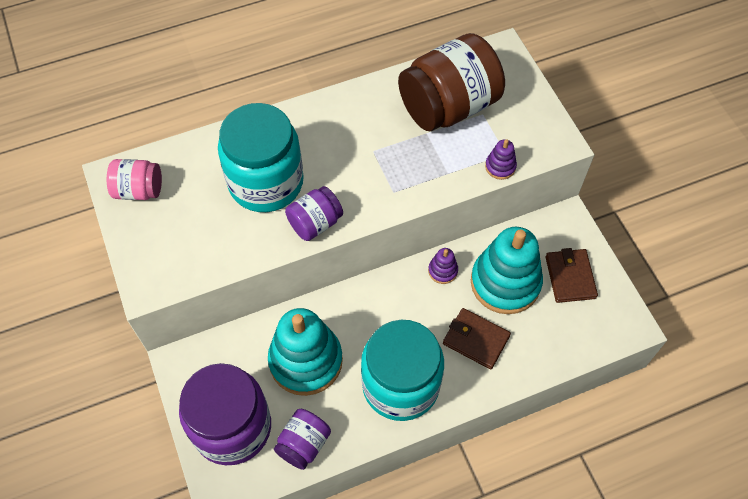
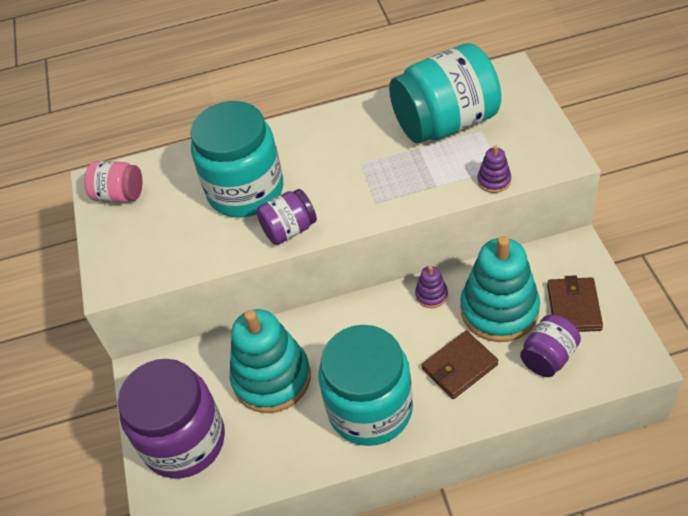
camera: 15 degrees right, 10 degrees down
purple jar [274,409,331,470] -> purple jar moved to [520,315,581,377]
brown jar [398,33,505,131] -> turquoise jar [389,43,501,143]
brown wallet [443,308,511,369] -> brown wallet turned 75 degrees counterclockwise [422,331,498,399]

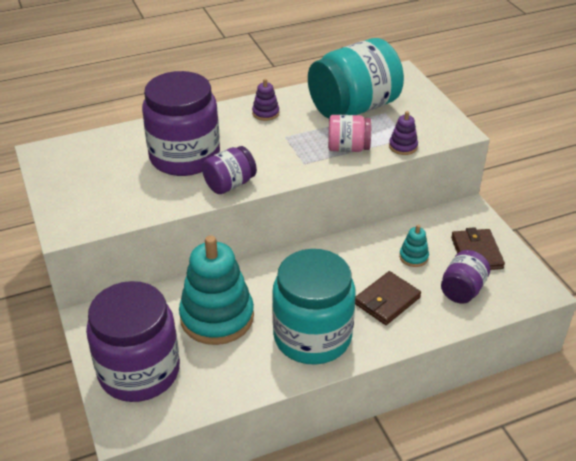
camera: 15 degrees left, 10 degrees down
pink jar [84,161,142,203] -> pink jar moved to [328,115,371,152]
turquoise jar [190,101,283,218] -> purple jar [142,71,220,176]
purple stacking toy [415,266,448,308] -> purple stacking toy moved to [252,79,279,121]
turquoise stacking toy [460,236,540,342] -> turquoise stacking toy [399,225,429,267], size x0.43

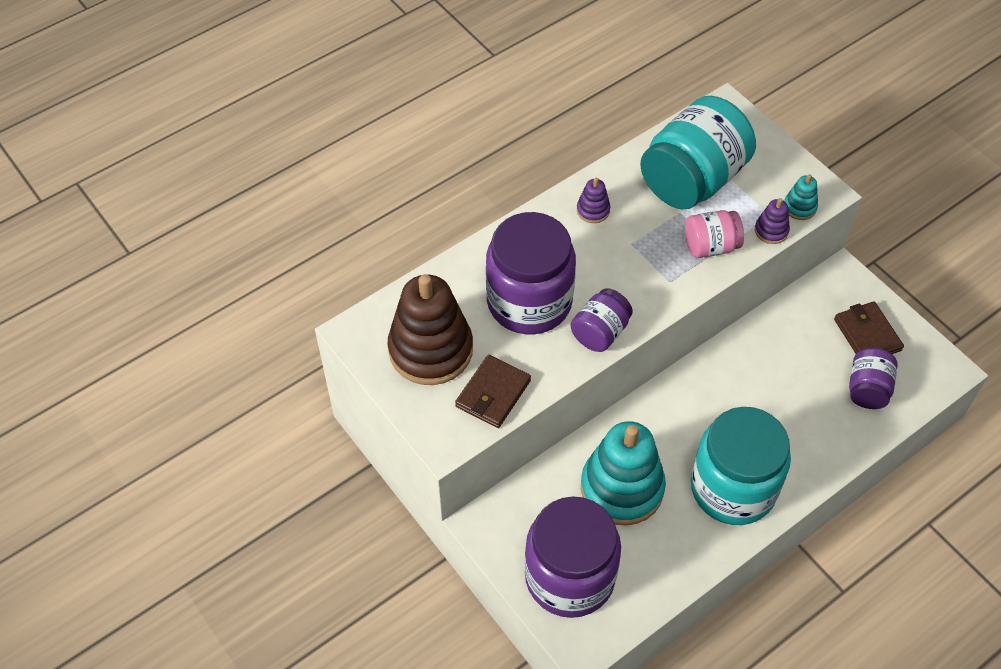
camera: 15 degrees left, 15 degrees up
brown wallet [355,271,421,325] -> brown wallet moved to [455,355,531,428]
turquoise stacking toy [399,225,429,267] -> turquoise stacking toy moved to [784,174,818,220]
none -> brown stacking toy [388,274,473,385]

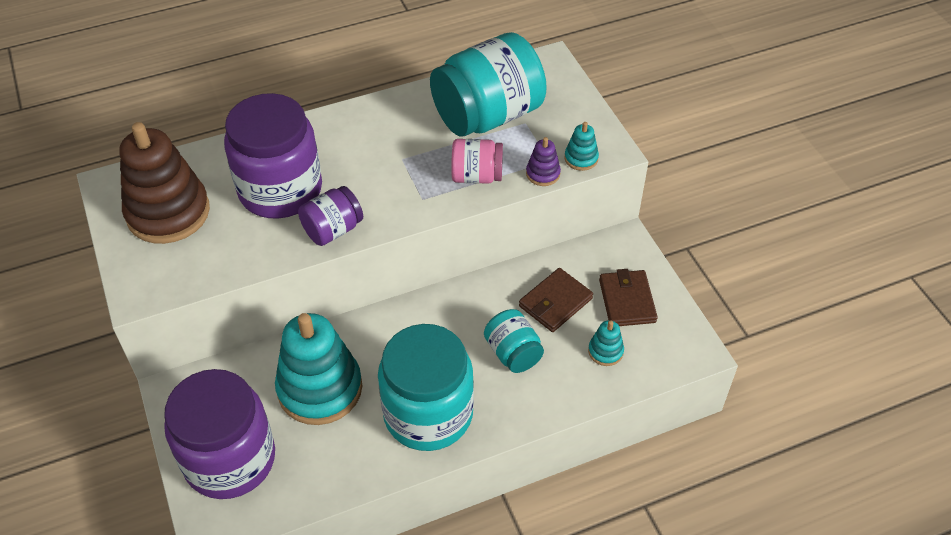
camera: 15 degrees right, 5 degrees down
brown wallet [455,355,531,428] -> brown wallet moved to [519,268,593,332]
purple stacking toy [577,178,610,223] -> none
purple jar [849,348,898,409] -> turquoise stacking toy [588,320,624,366]
none -> turquoise jar [484,309,544,373]

